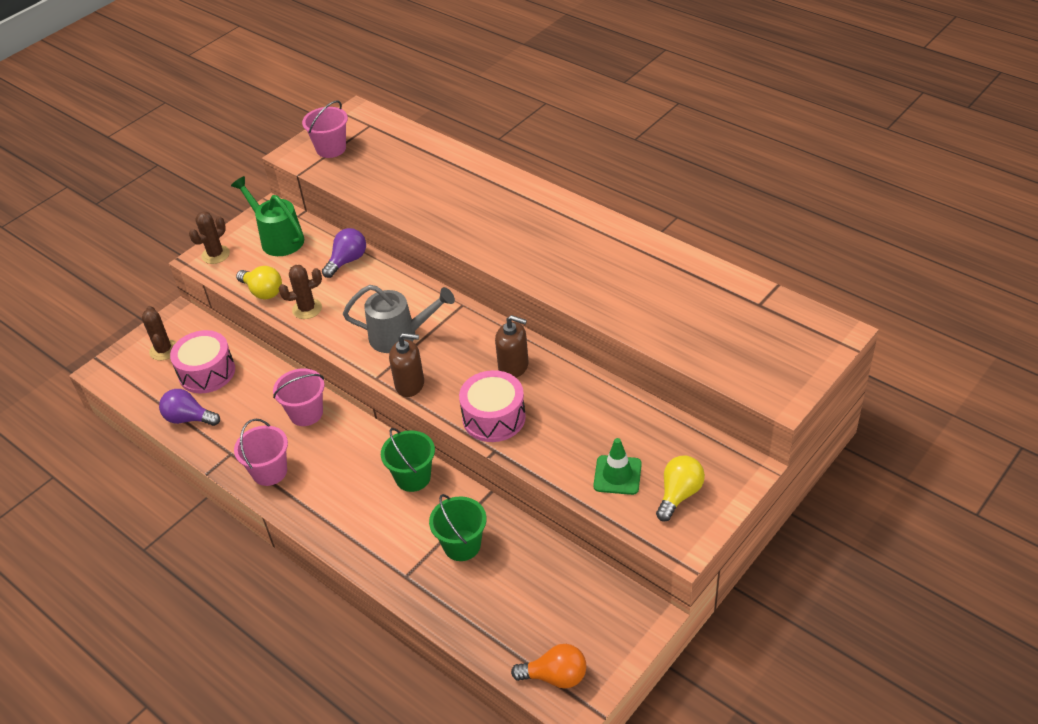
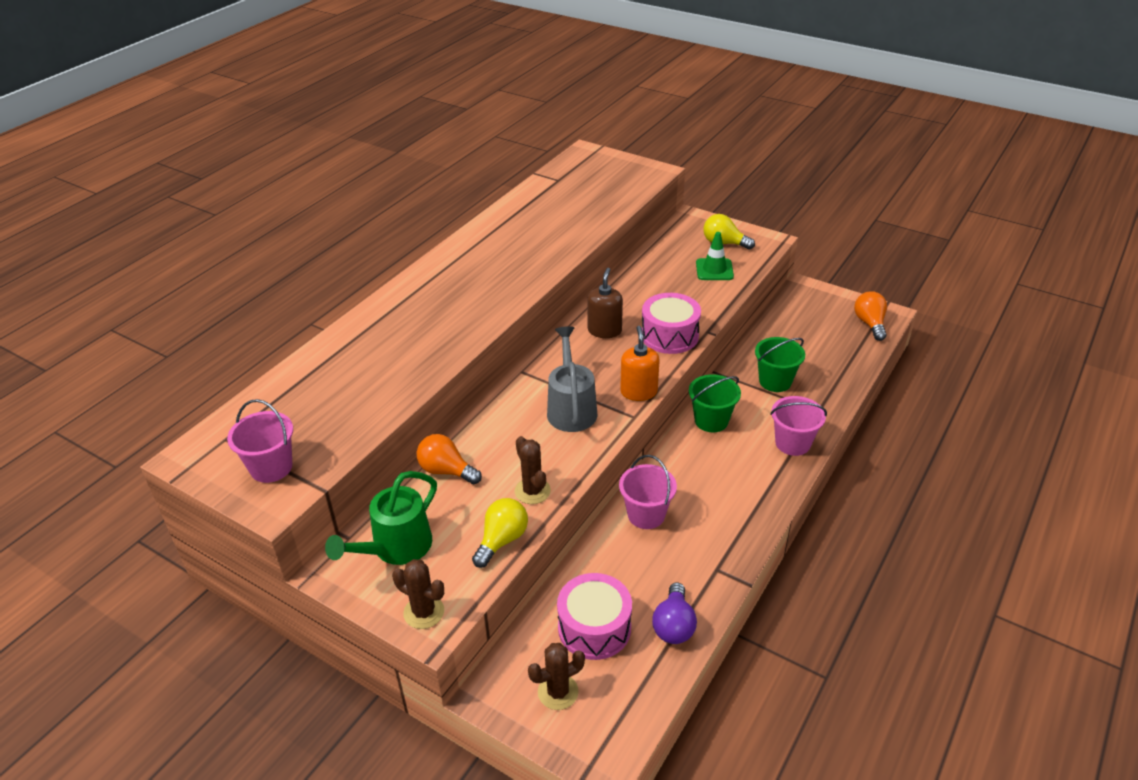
camera: 100 degrees left, 5 degrees down
pink bucket [234,419,288,486] -> pink bucket moved to [770,396,827,456]
purple light bulb [322,228,366,278] -> orange light bulb [416,434,482,484]
brown soap dispenser [389,333,424,397] -> orange soap dispenser [620,326,659,401]

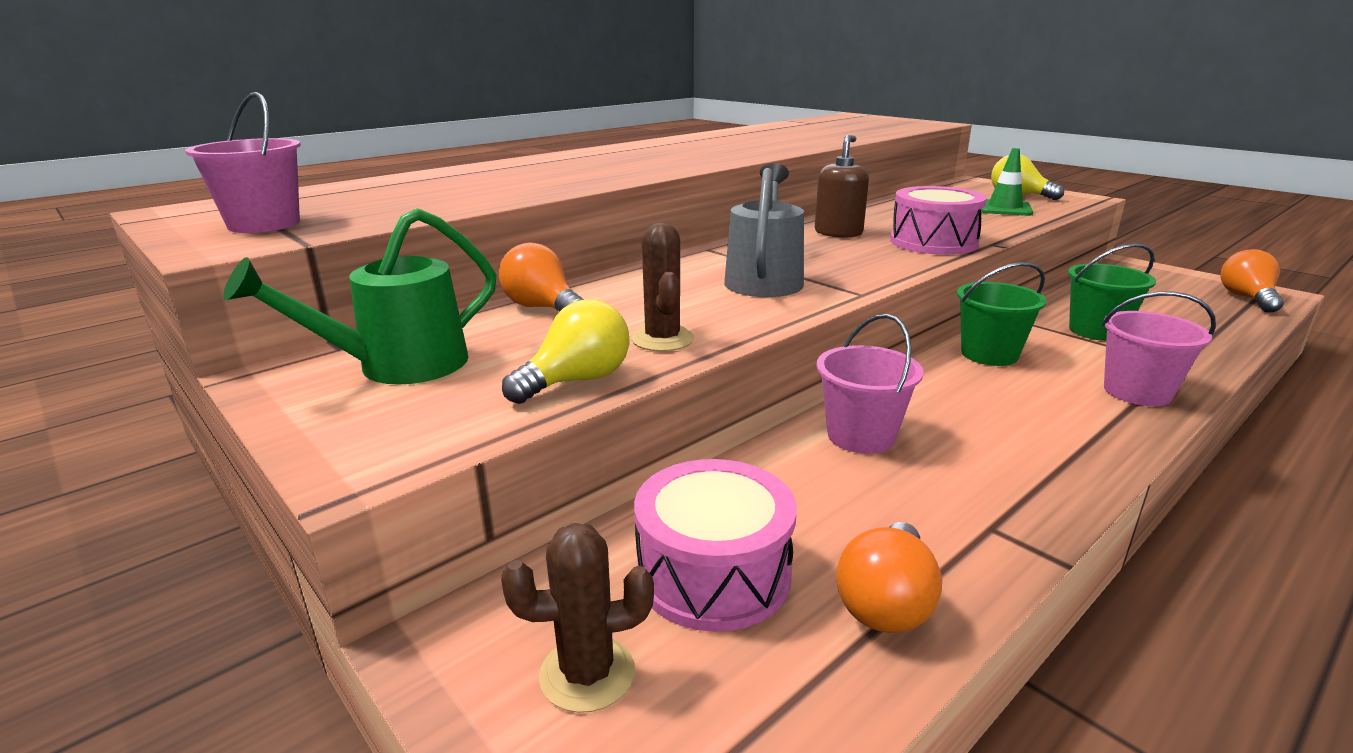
camera: 15 degrees right, 15 degrees down
brown cactus [392,559,444,629] -> none
orange soap dispenser [620,326,659,401] -> none
purple light bulb [652,582,697,644] -> orange light bulb [836,522,942,633]

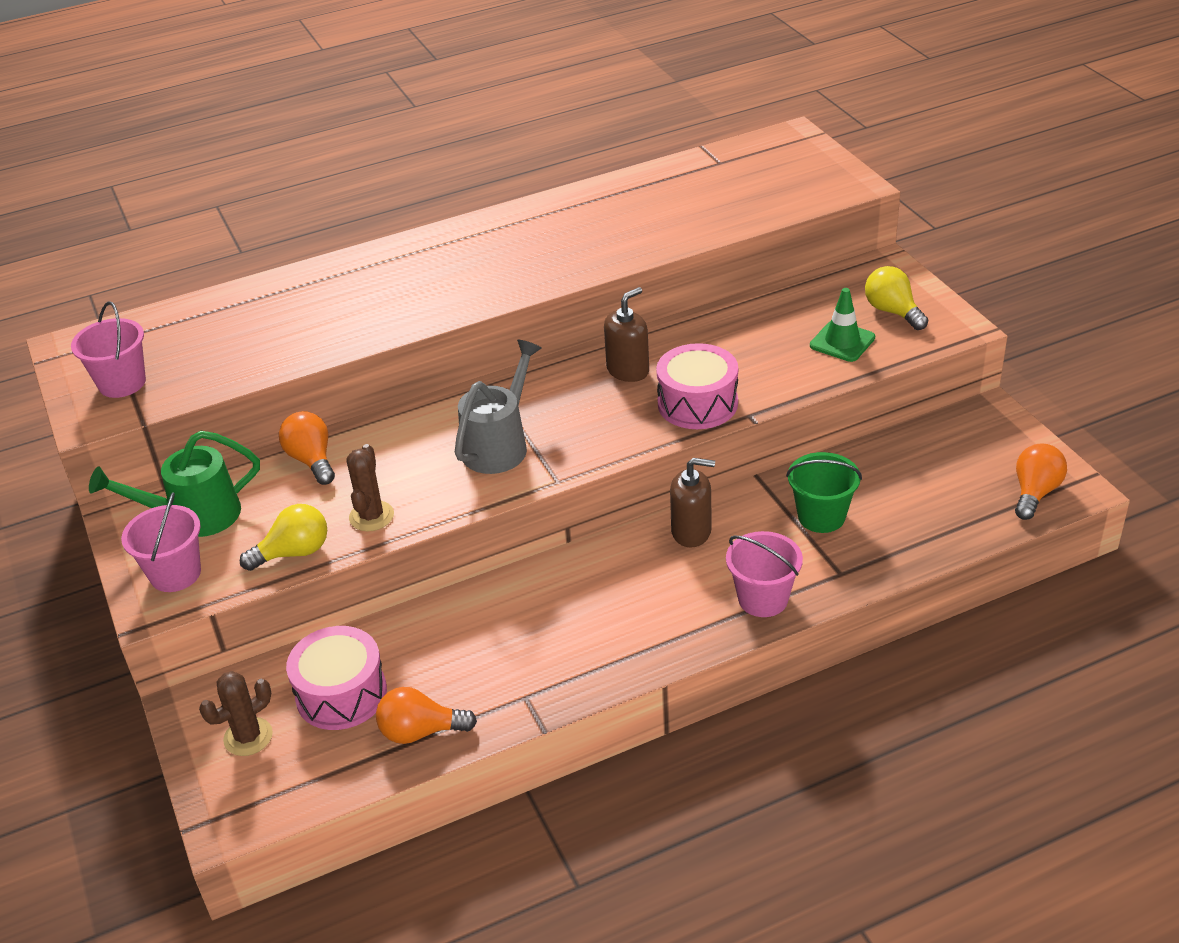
camera: 20 degrees right, 15 degrees up
brown cactus [502,523,654,713] -> brown cactus turned 45 degrees counterclockwise [199,671,273,756]
pink bucket [817,314,924,454] -> pink bucket moved to [121,492,201,592]
orange light bulb [836,522,942,633] -> orange light bulb turned 45 degrees clockwise [376,687,477,744]
green bucket [957,262,1047,366] -> brown soap dispenser [670,458,715,547]

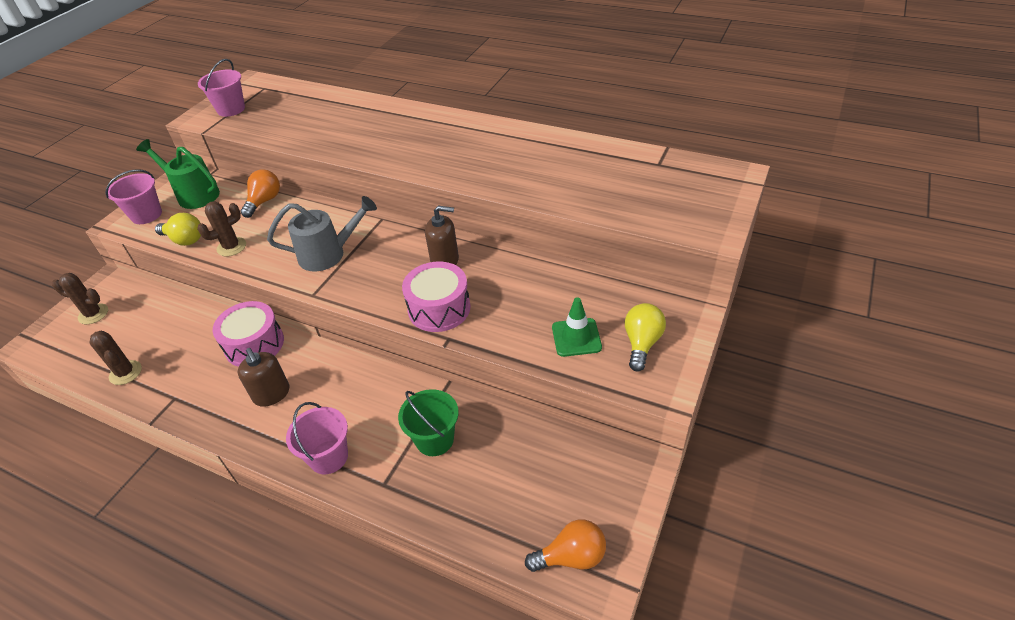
camera: 50 degrees right, 5 degrees up
pink drum [286,626,387,730] -> pink drum moved to [212,301,284,367]
orange light bulb [376,687,477,744] -> brown cactus [89,331,142,385]
brown soap dispenser [670,458,715,547] -> brown soap dispenser moved to [238,348,289,407]

